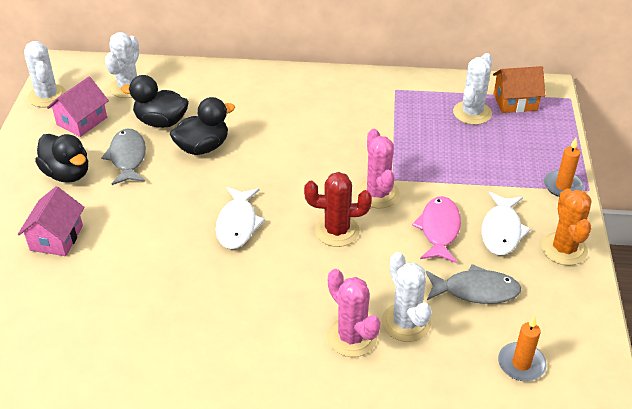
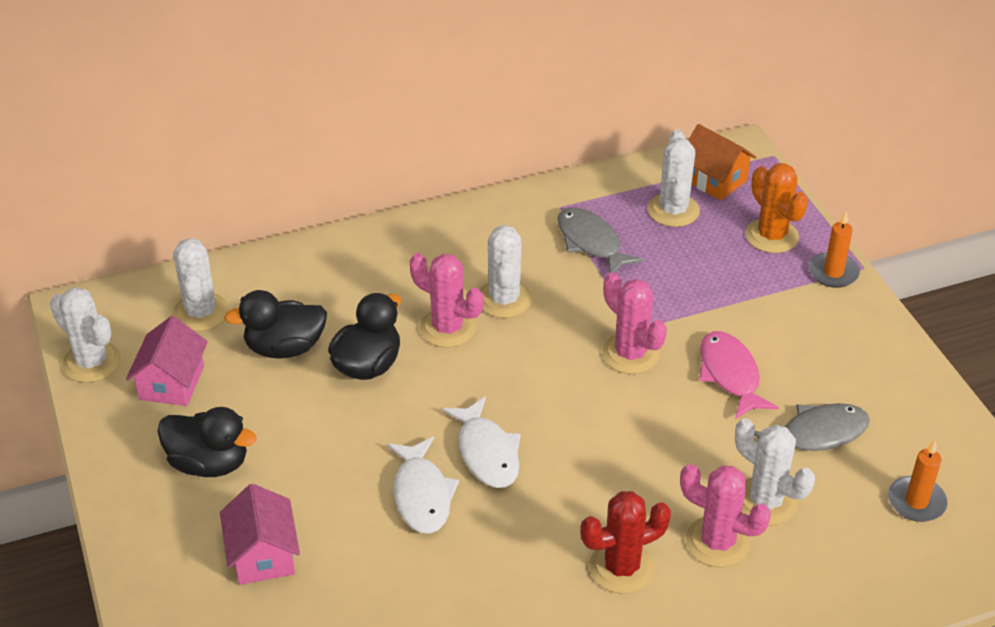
camera: 25 degrees left, 0 degrees up
grey fish [101,129,146,185] -> grey fish moved to [557,207,644,273]
red cactus [304,172,372,247] -> red cactus moved to [580,491,671,594]
white fish [481,192,531,255] -> white fish moved to [387,437,459,534]
orange house [493,66,545,113] -> orange house turned 75 degrees clockwise [689,124,757,201]
orange cactus [541,188,591,266] -> orange cactus moved to [745,163,808,253]
none -> pink cactus [410,253,484,348]
none -> white cactus [480,225,532,318]

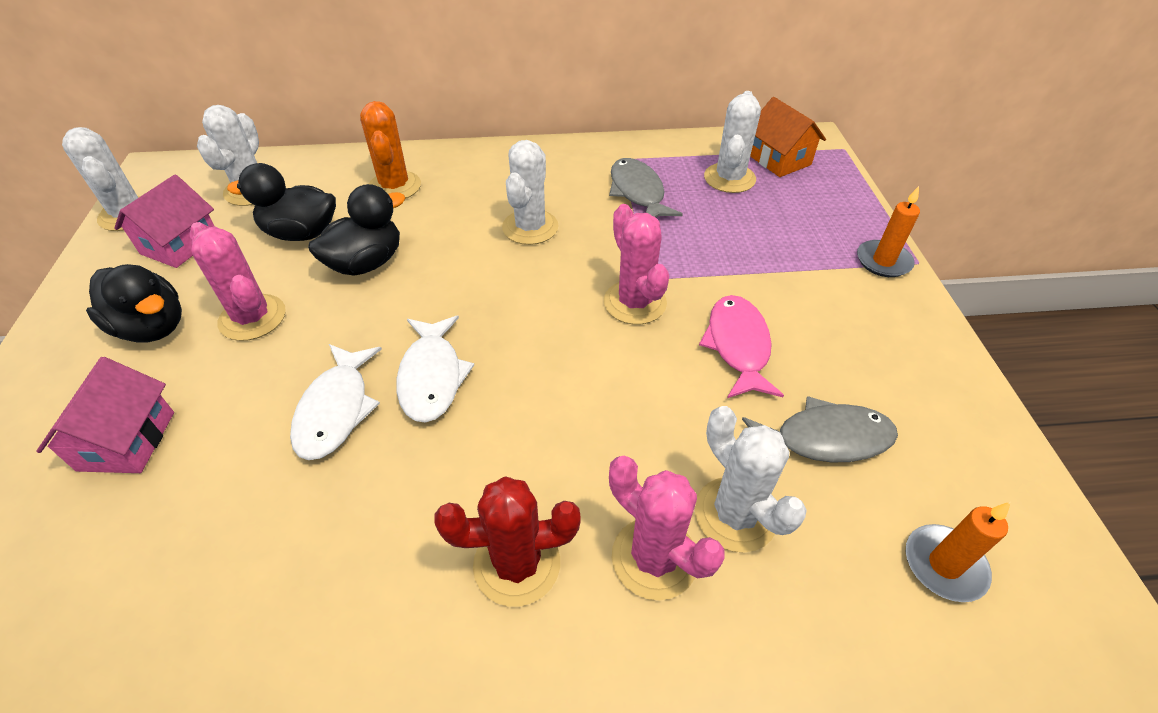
camera: 15 degrees right, 5 degrees up
pink cactus [410,253,484,348] -> pink cactus moved to [190,222,286,341]
orange cactus [745,163,808,253] -> orange cactus moved to [360,101,421,199]

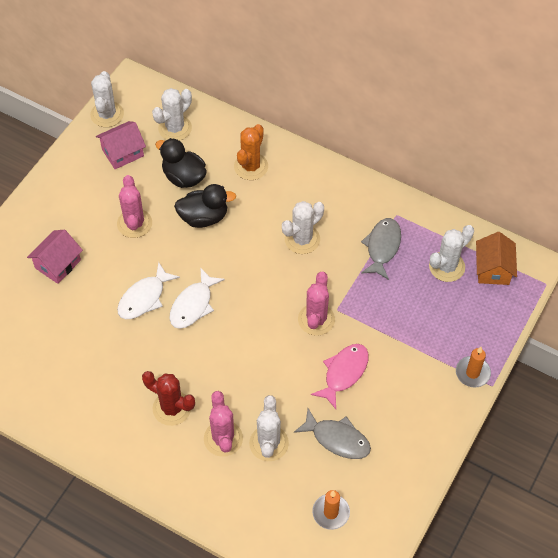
camera: 35 degrees right, 10 degrees up
black duck [86,264,182,342] -> none

